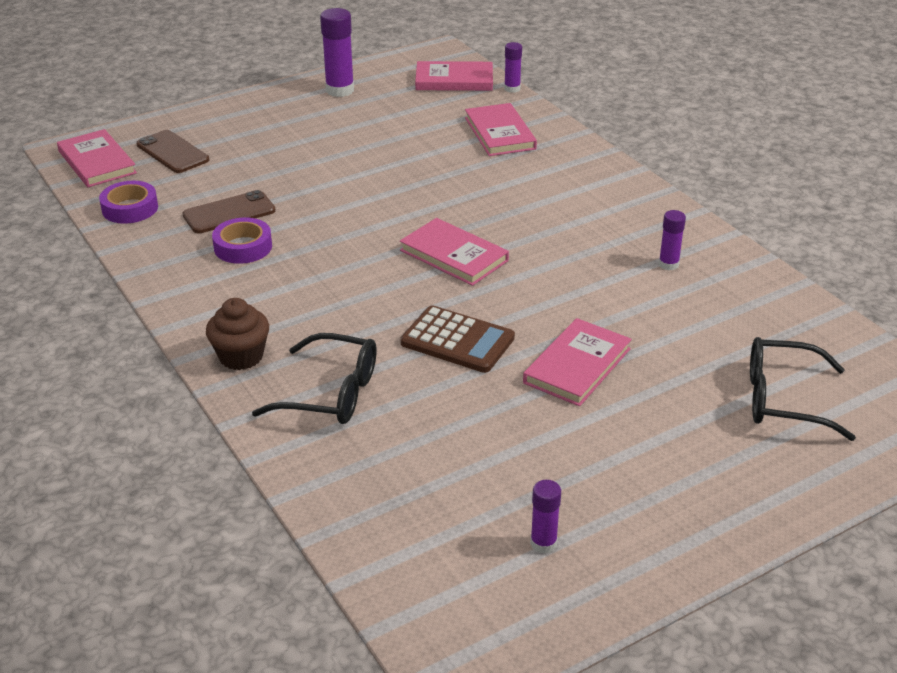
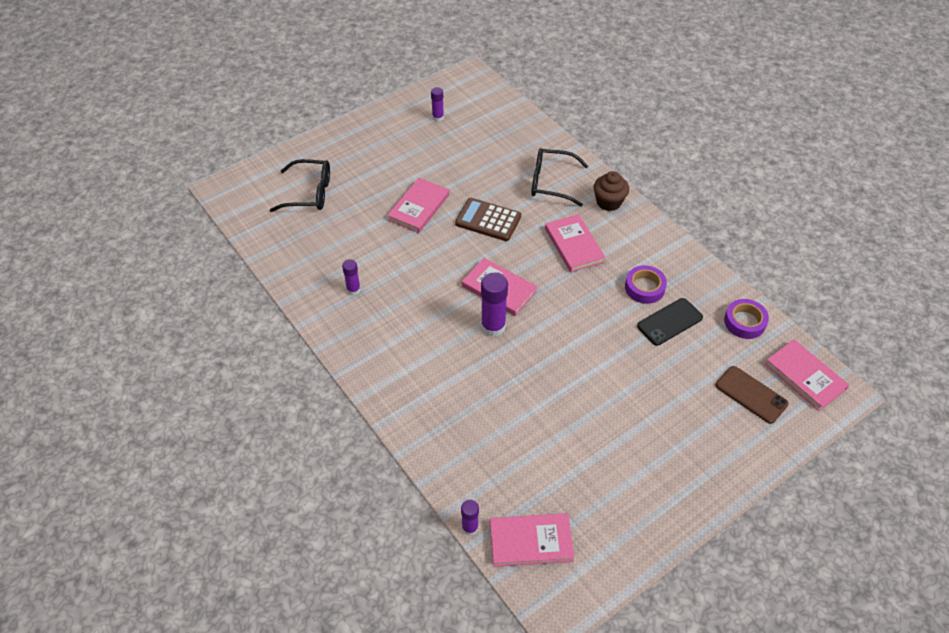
camera: 175 degrees right, 15 degrees up
brown phone [183,190,276,233] -> black phone [637,298,703,346]
purple glue stick [320,8,354,97] -> purple glue stick moved to [481,273,508,337]
pink book [465,103,537,156] -> pink book moved to [545,214,606,273]

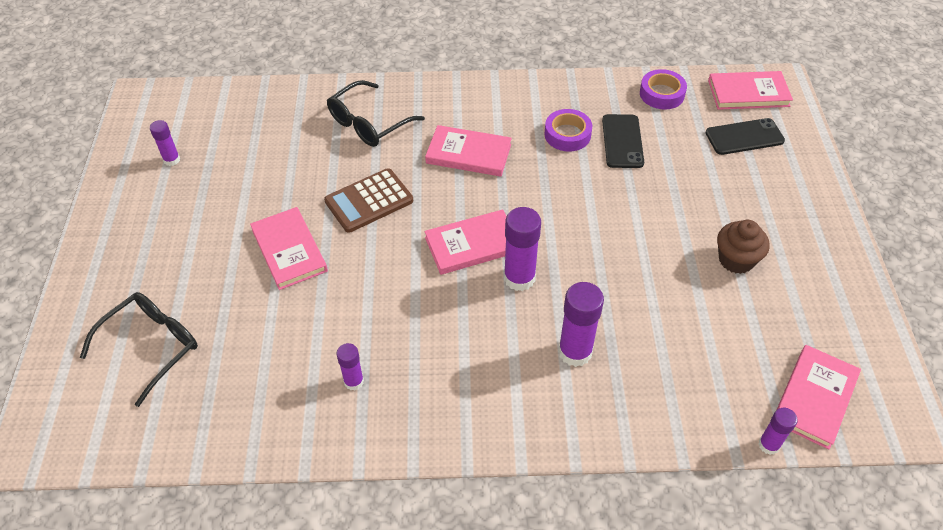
camera: 55 degrees left, 0 degrees up
brown cupcake [593,171,629,211] -> brown cupcake moved to [717,220,770,274]
brown phone [716,366,789,424] -> black phone [706,118,785,155]
none -> purple glue stick [558,282,604,367]

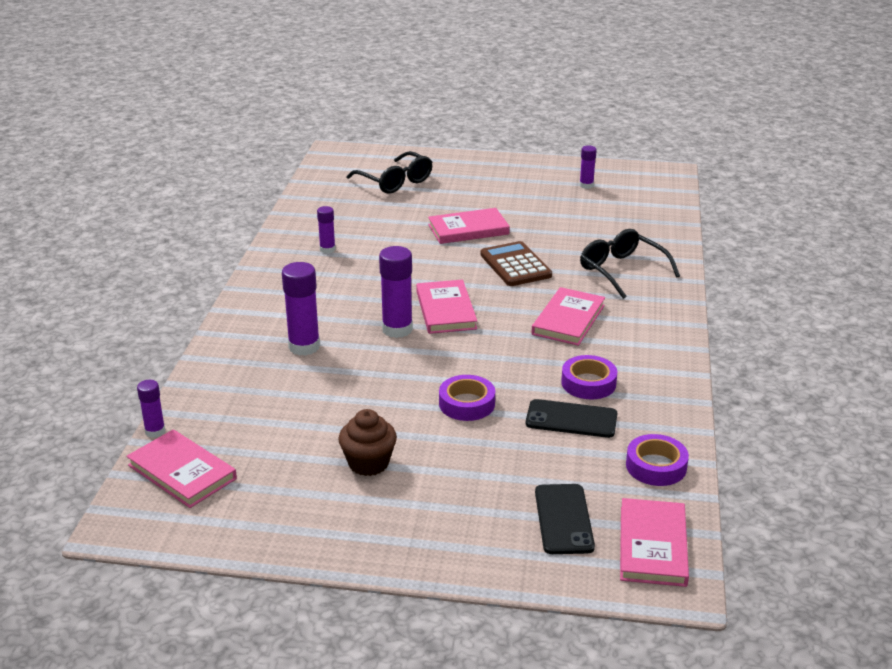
camera: 100 degrees right, 20 degrees down
none -> purple tape [439,375,495,421]

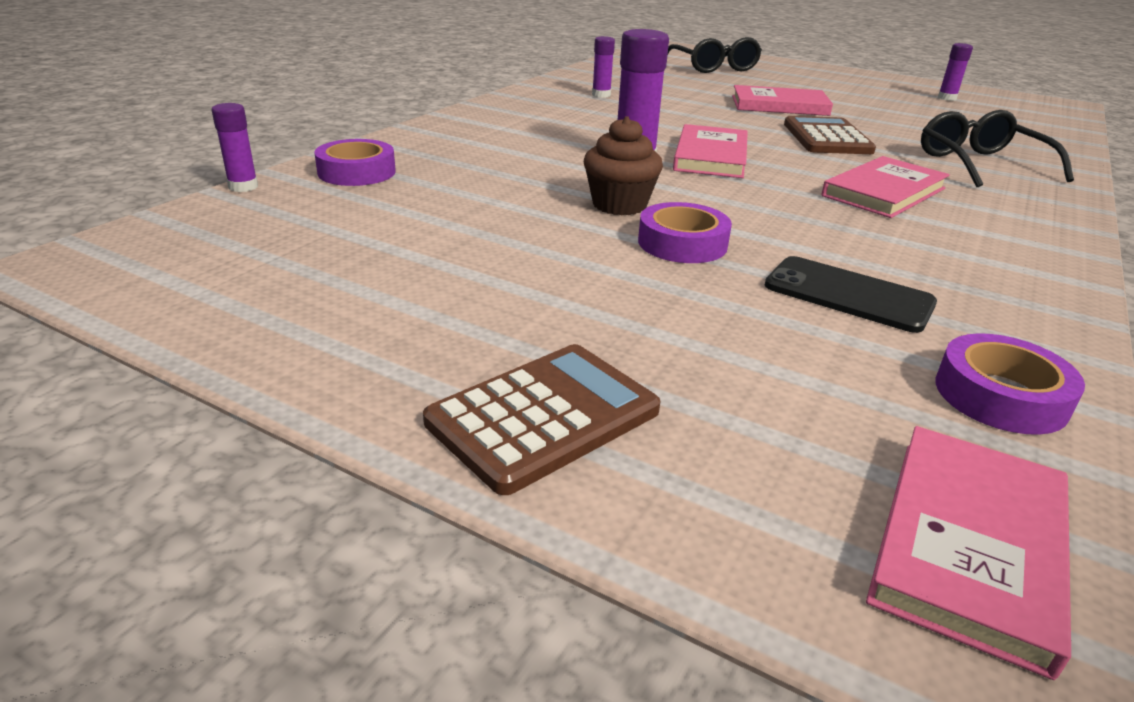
camera: 20 degrees right, 0 degrees up
pink book [126,429,237,508] -> none
purple glue stick [282,262,320,356] -> none
brown cupcake [339,409,397,476] -> brown cupcake moved to [584,116,663,215]
black phone [535,484,595,554] -> none
purple tape [561,355,617,399] -> purple tape moved to [314,139,396,186]
none -> brown calculator [423,344,660,495]

